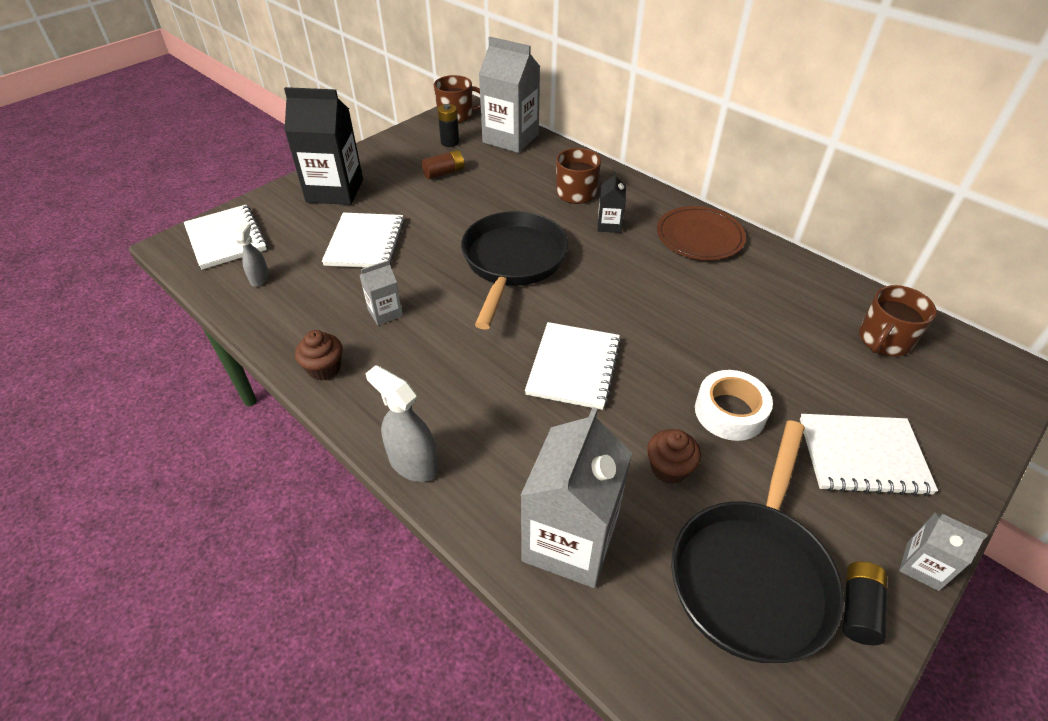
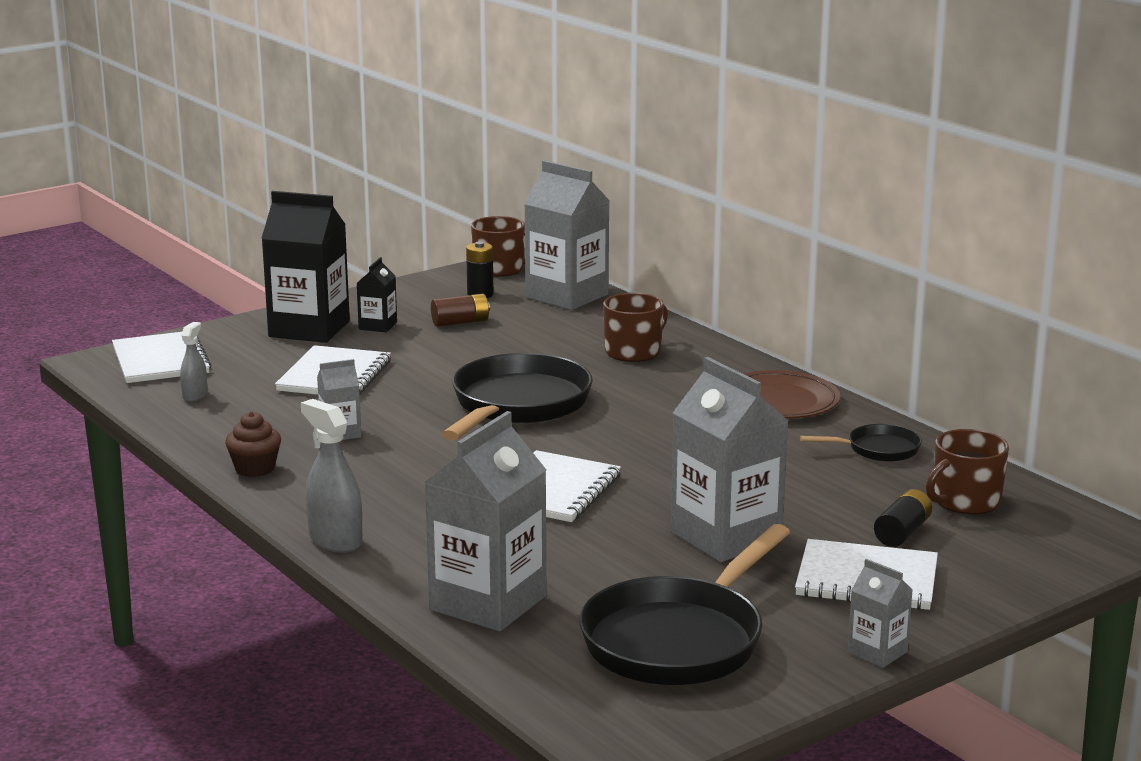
camera: 10 degrees right, 25 degrees down
black carton [597,172,626,233] -> black carton moved to [357,257,397,332]
brown cupcake [647,429,701,484] -> none
white tape [695,370,773,441] -> grey carton [671,357,788,562]
black battery [843,562,887,645] -> black battery moved to [874,489,932,547]
none -> black pan [800,424,922,462]

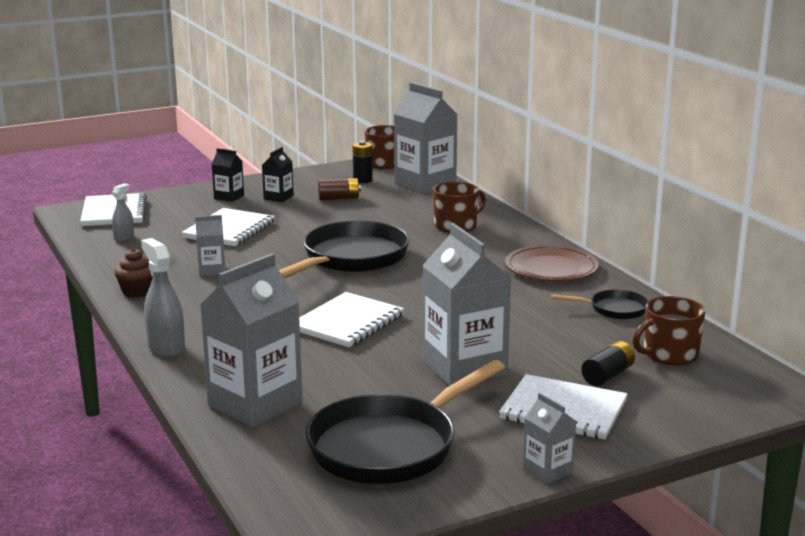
camera: 10 degrees right, 0 degrees up
black carton [261,191,350,343] -> black carton [212,148,244,202], size x0.48

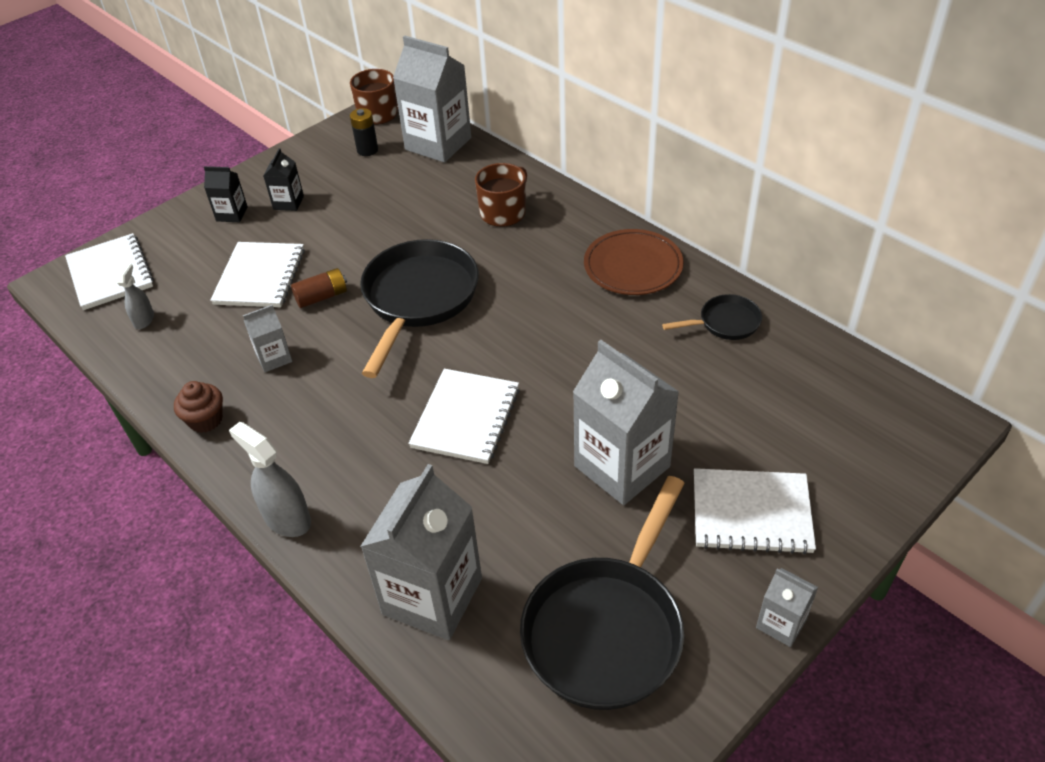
camera: 15 degrees left, 25 degrees up
brown battery [318,178,361,200] -> brown battery moved to [291,268,347,308]
black battery [581,341,635,386] -> none
brown mug [633,296,706,365] -> none

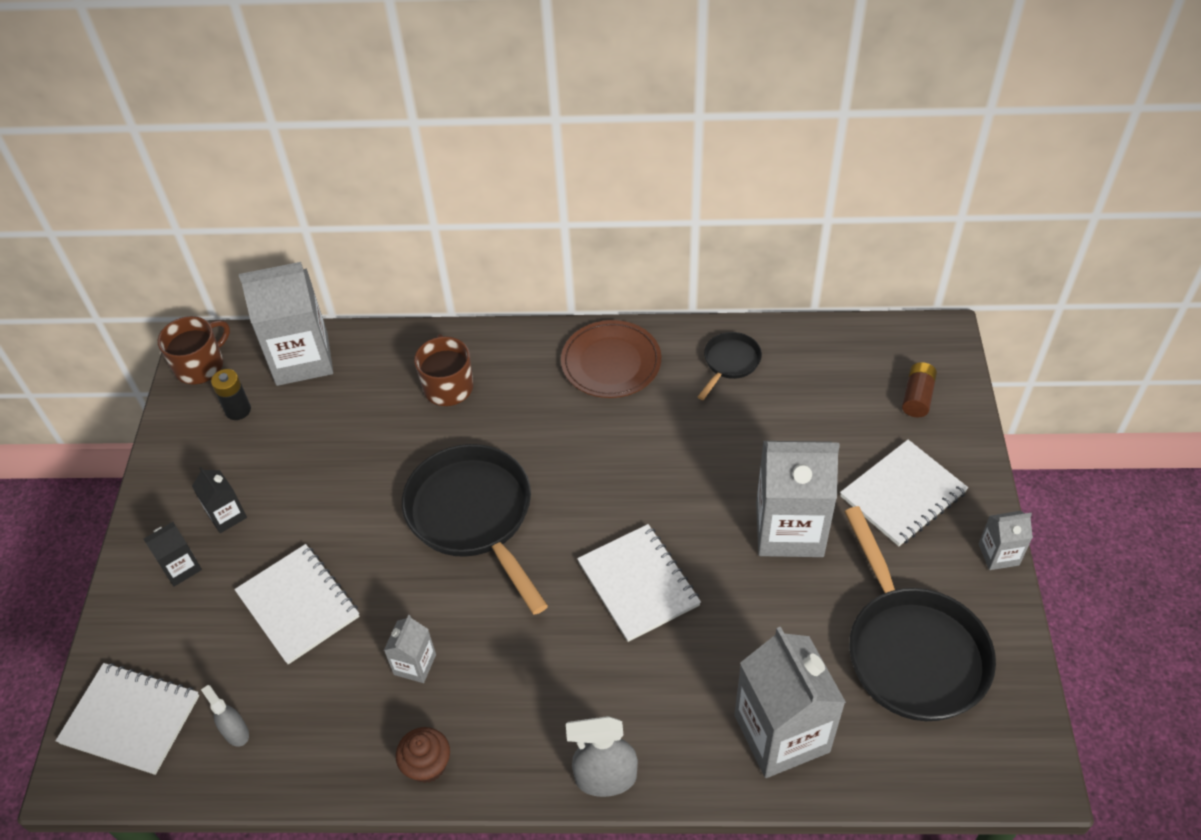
camera: 45 degrees left, 5 degrees up
brown battery [291,268,347,308] -> brown battery moved to [902,362,937,417]

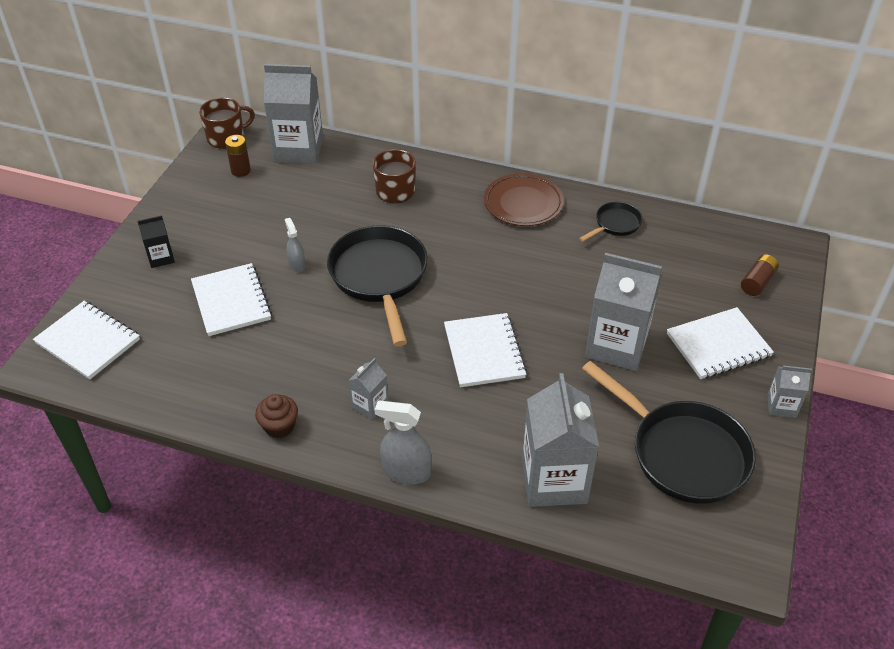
camera: 15 degrees right, 5 degrees down
black carton [192,467,247,533] -> none
grey spray bottle [201,685,249,747] -> grey spray bottle moved to [285,218,306,272]
black battery [211,369,251,420] -> brown battery [225,135,251,177]
grey carton [384,615,436,683] -> grey carton moved to [348,358,388,420]
black pan [844,506,996,721] -> black pan turned 45 degrees counterclockwise [582,361,756,504]

